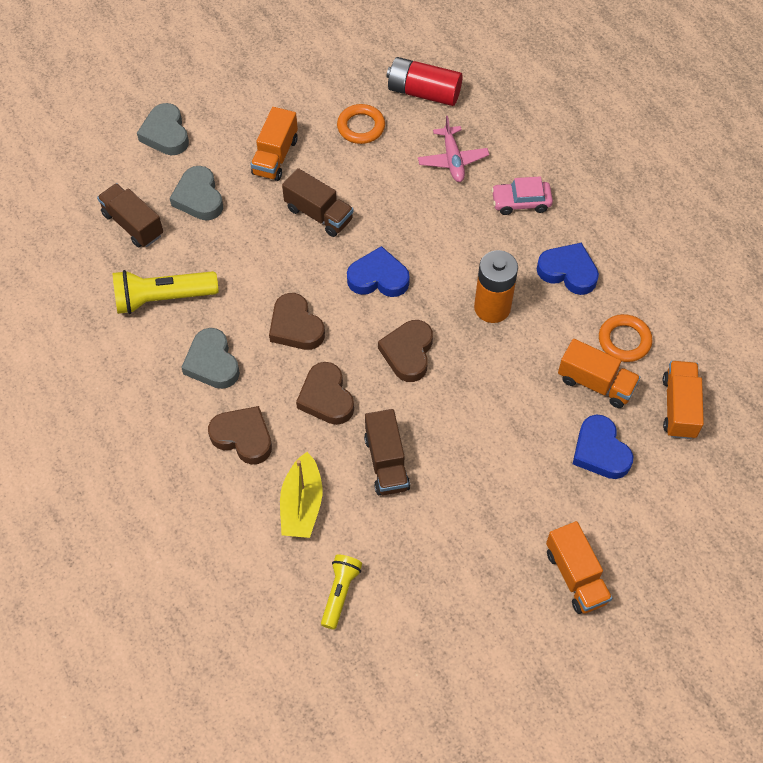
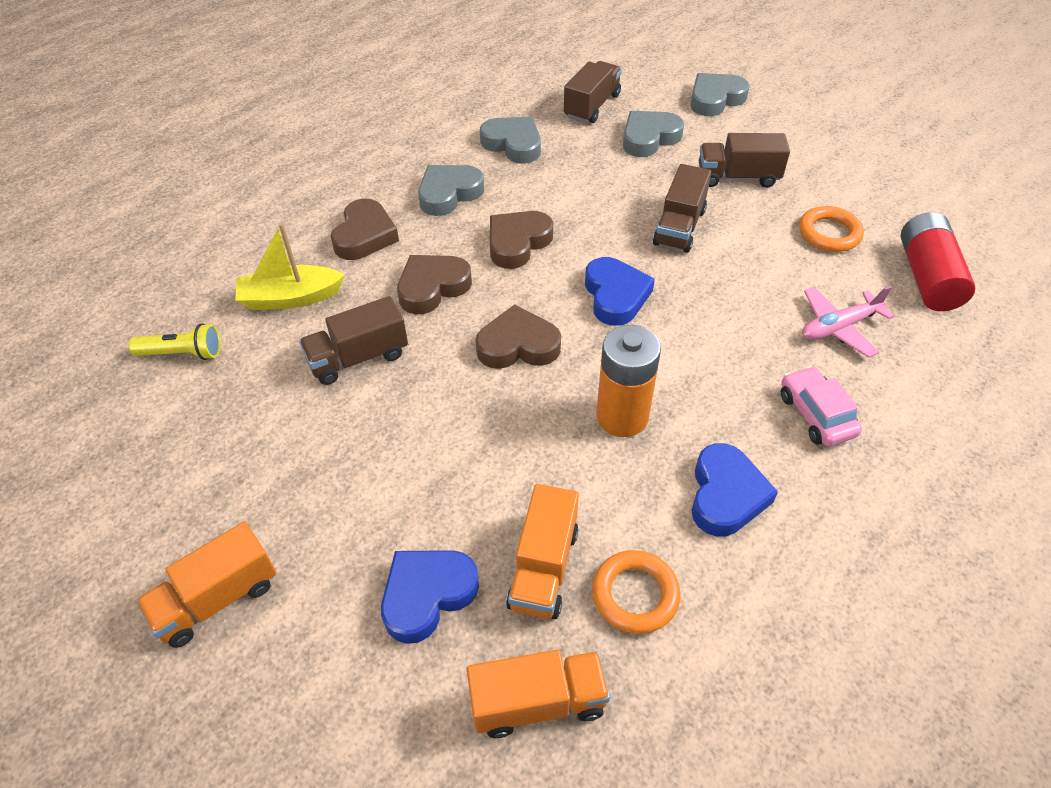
camera: 75 degrees right, 10 degrees down
yellow flashlight [113,270,218,314] -> grey heart [480,117,541,163]
orange truck [250,107,298,181] -> brown truck [699,133,790,188]

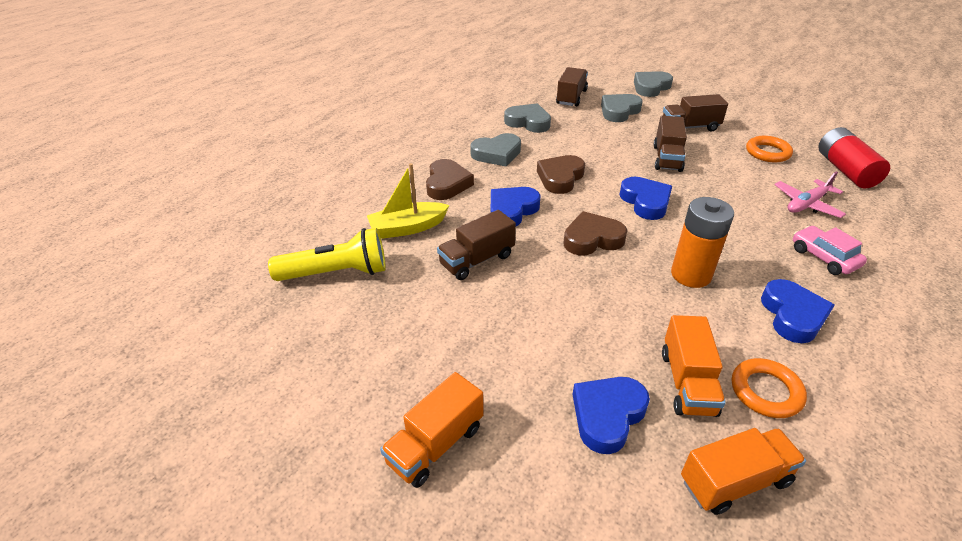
camera: 10 degrees left, 10 degrees down
yellow flashlight [128,323,221,360] -> yellow flashlight [268,228,386,281], size x1.62
brown heart [397,255,472,314] -> blue heart [491,187,541,226]
grey heart [418,165,484,216] -> grey heart turned 150 degrees counterclockwise [470,133,521,166]

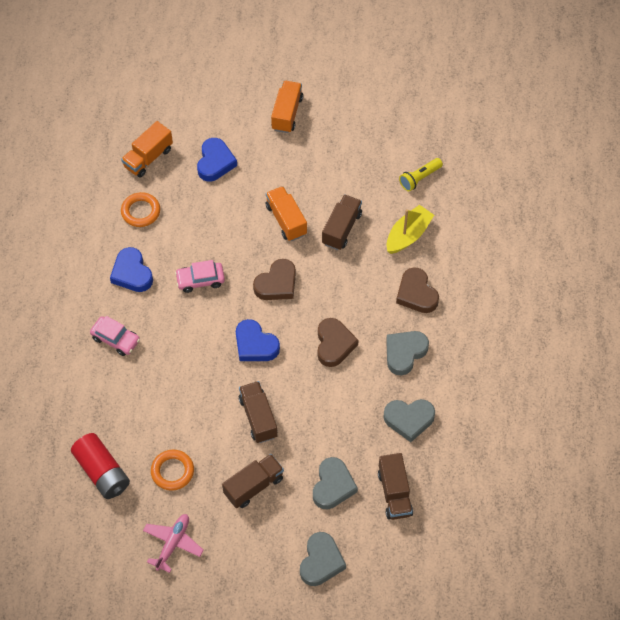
camera: 150 degrees right, 20 degrees up
yellow flashlight [268,228,386,281] -> yellow flashlight [399,158,443,191], size x0.62
blue heart [491,187,541,226] -> none
orange truck [662,315,726,417] -> orange truck moved to [266,186,307,241]
orange battery [671,197,734,288] -> pink car [175,260,225,293]
pink plane [774,172,846,218] -> pink plane moved to [143,514,204,573]

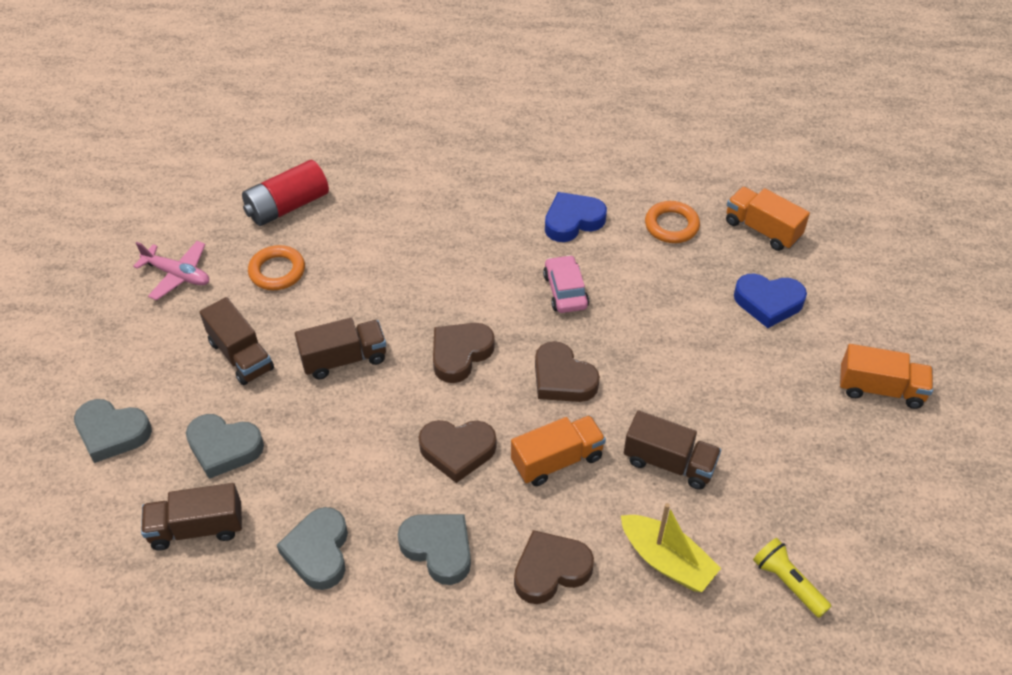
camera: 90 degrees right, 10 degrees down
pink car [90,316,140,356] -> none
blue heart [236,319,280,361] -> brown heart [433,323,495,383]
orange truck [266,186,307,241] -> orange truck moved to [511,415,606,486]

